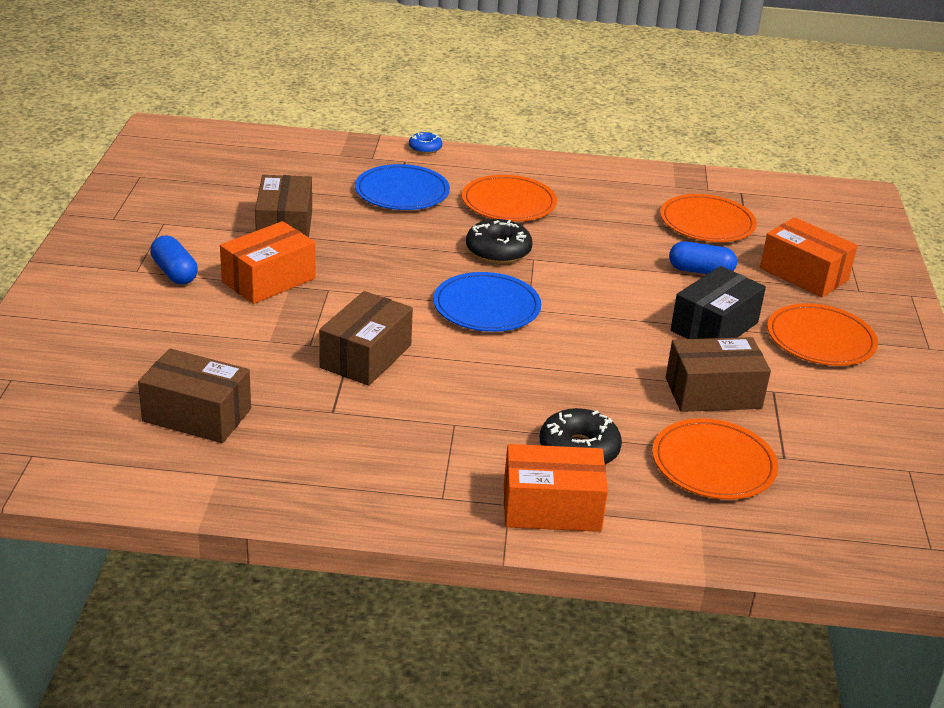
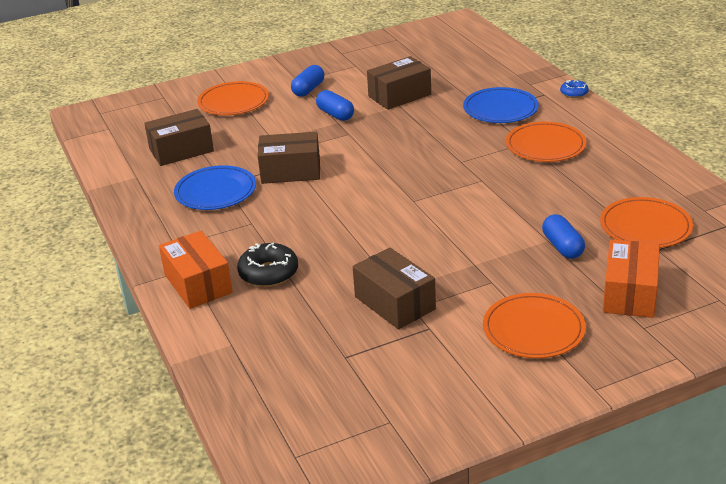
camera: 65 degrees right, 0 degrees up
brown box [138,349,251,443] -> brown box turned 75 degrees clockwise [144,109,214,166]
orange box [220,221,316,304] -> blue capsule [316,90,354,121]
blue plate [433,272,541,332] -> blue plate moved to [174,165,256,210]
black donut [466,219,533,264] -> none
orange plate [652,418,778,499] -> orange plate moved to [197,81,269,115]
black box [671,266,766,339] -> none

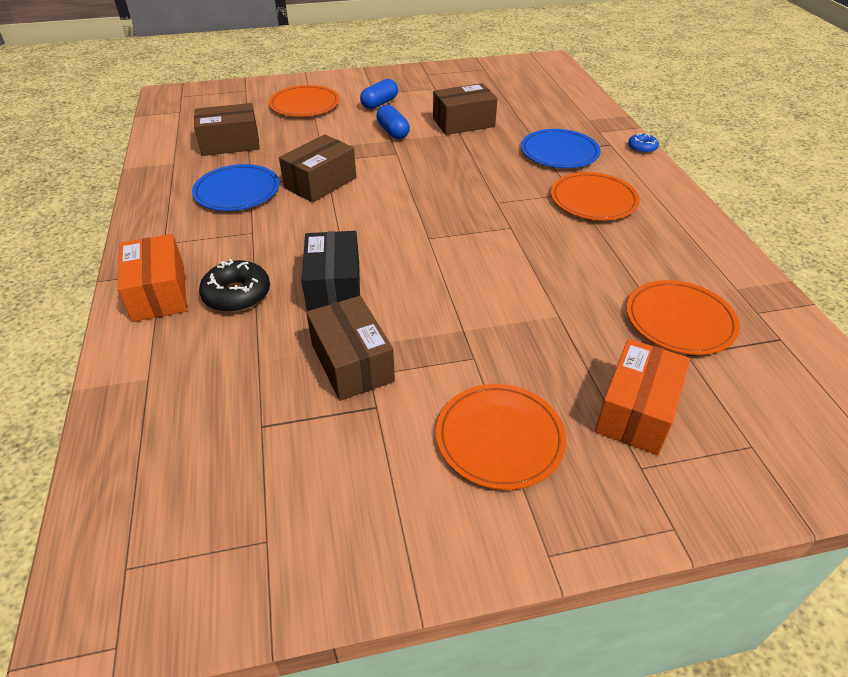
camera: 10 degrees right, 10 degrees up
brown box [258,132,320,184] -> brown box turned 60 degrees counterclockwise [279,135,356,203]
blue capsule [542,214,585,259] -> none
none -> black box [302,231,360,311]

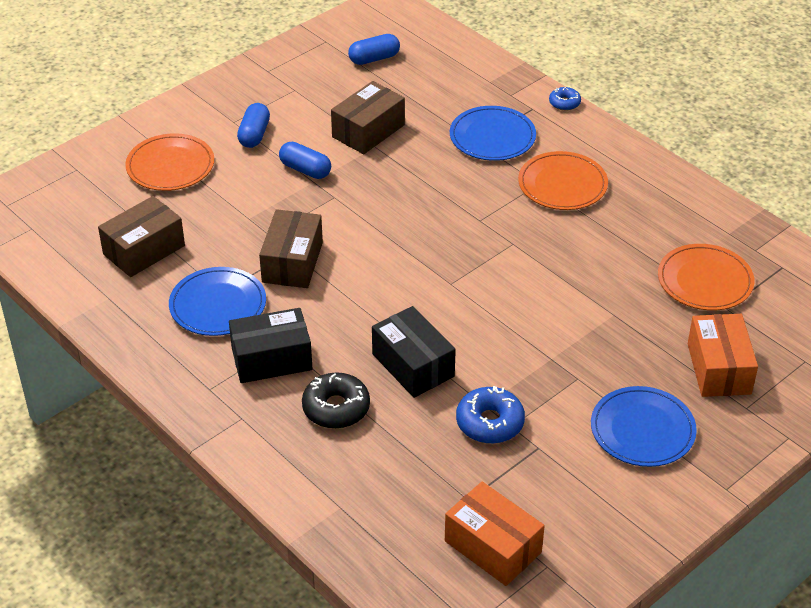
camera: 30 degrees left, 0 degrees up
orange box [117,234,187,322] -> orange box moved to [445,482,545,586]
brown box [306,296,395,401] -> blue donut [456,386,525,444]
orange plate [436,384,566,490] -> blue plate [591,386,697,467]
none -> black box [229,308,313,383]
none -> blue capsule [348,34,400,65]

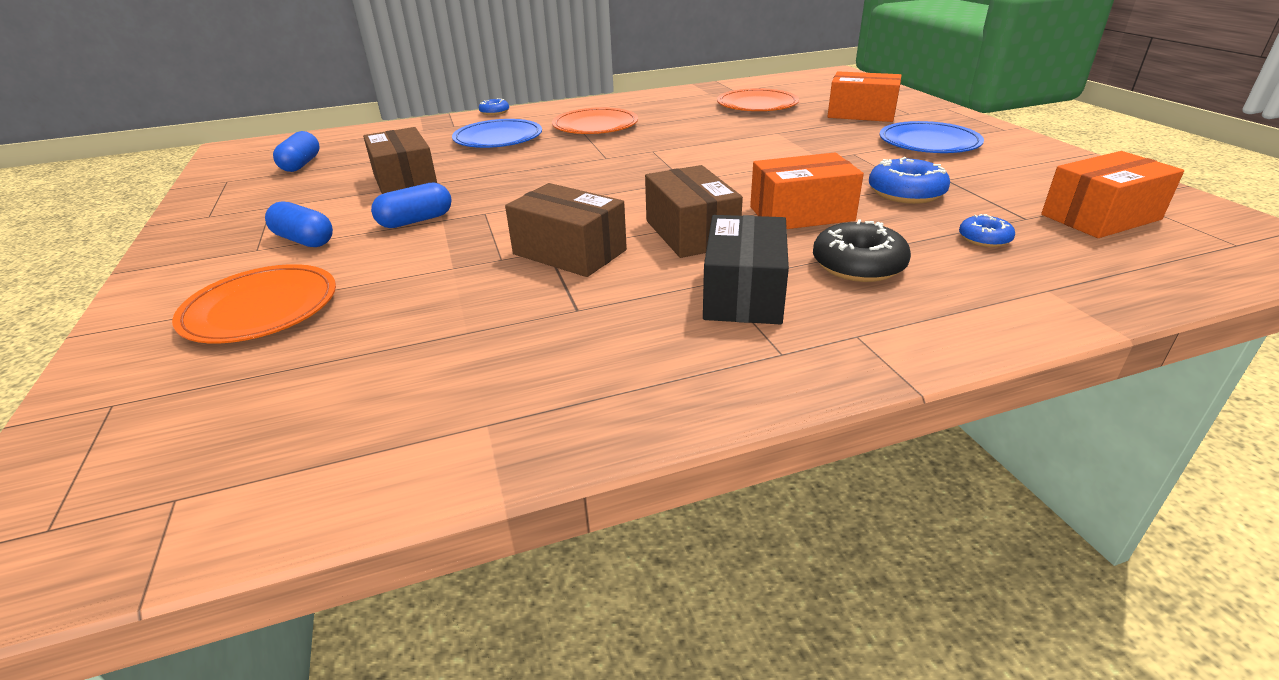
camera: 65 degrees left, 10 degrees down
brown box [98,196,185,277] -> brown box moved to [645,165,743,258]
blue plate [169,267,266,336] -> none
black box [372,306,456,398] -> orange box [750,153,864,229]
none -> blue donut [959,214,1015,247]

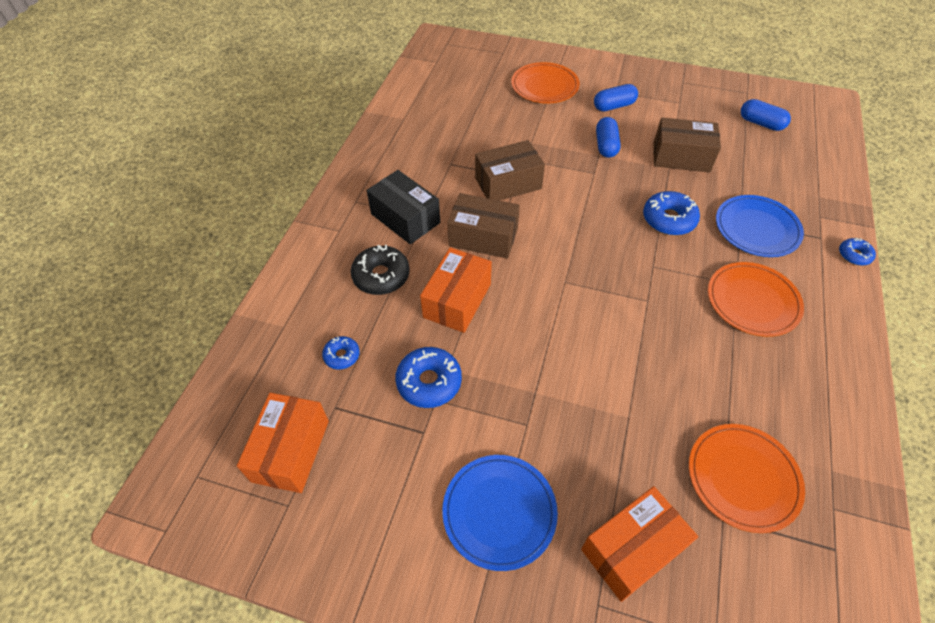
camera: 125 degrees right, 20 degrees up
none -> blue donut [643,191,700,235]

